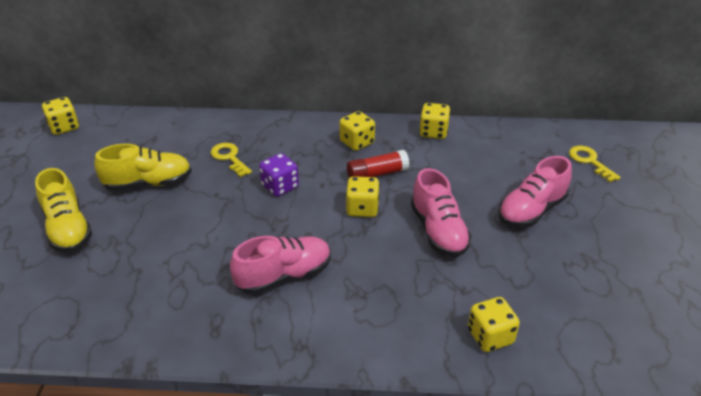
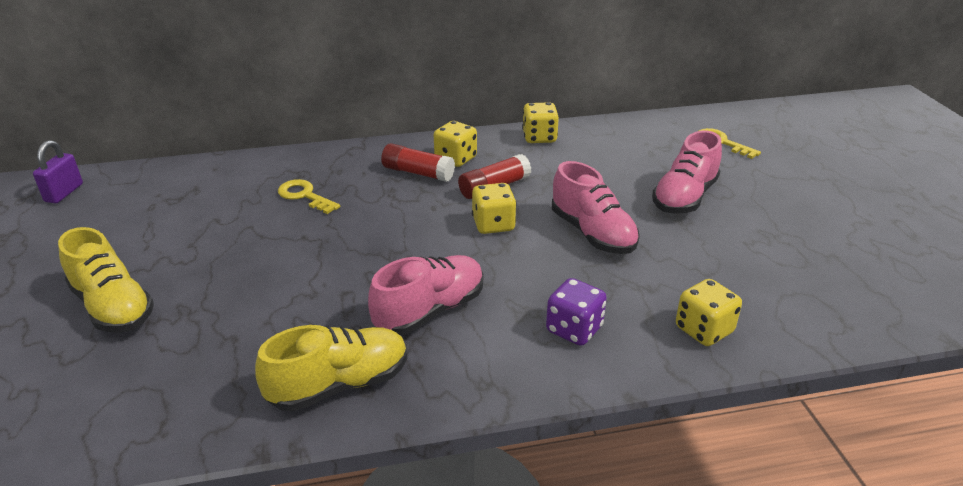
camera: 15 degrees left, 5 degrees down
yellow dice [42,97,79,135] -> purple padlock [33,140,83,204]
yellow shoe [94,144,192,191] -> yellow shoe moved to [255,325,407,411]
purple dice [259,153,299,197] -> purple dice moved to [546,278,607,346]
none -> red glue stick [381,143,455,182]

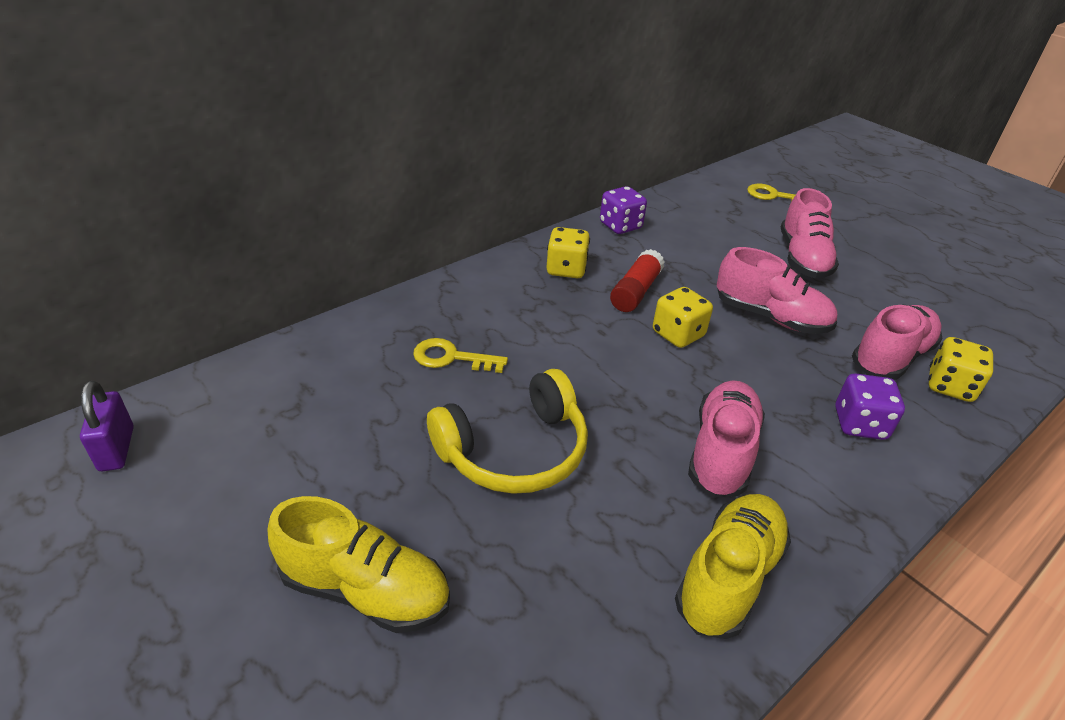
camera: 30 degrees left, 5 degrees up
red glue stick [381,143,455,182] -> none
yellow dice [522,102,559,143] -> purple dice [600,186,647,234]
none -> yellow headphones [427,369,588,494]
none -> pink shoe [852,305,942,380]

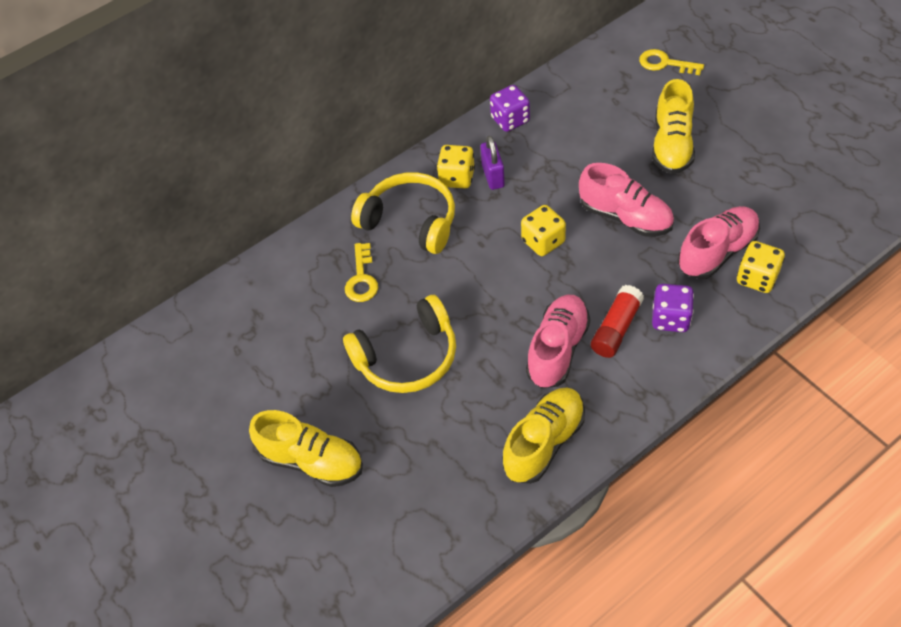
camera: 10 degrees right, 15 degrees up
purple padlock [80,381,134,471] -> purple padlock moved to [480,136,505,190]
yellow key [413,338,508,373] -> yellow key turned 105 degrees counterclockwise [345,243,378,302]
red glue stick [610,249,664,312] -> red glue stick moved to [591,285,644,358]
pink shoe [781,188,839,278] -> yellow shoe [652,79,695,174]
none -> yellow headphones [351,172,455,254]

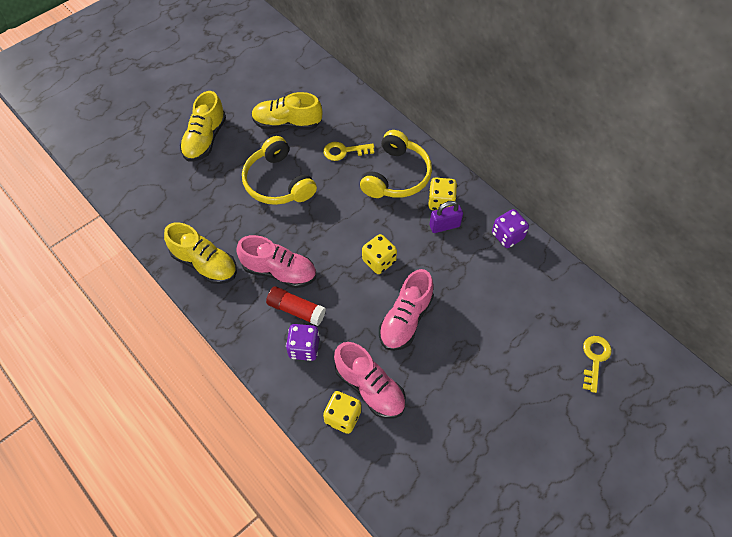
camera: 80 degrees right, 5 degrees up
yellow shoe [652,79,695,174] -> yellow shoe moved to [251,92,322,130]

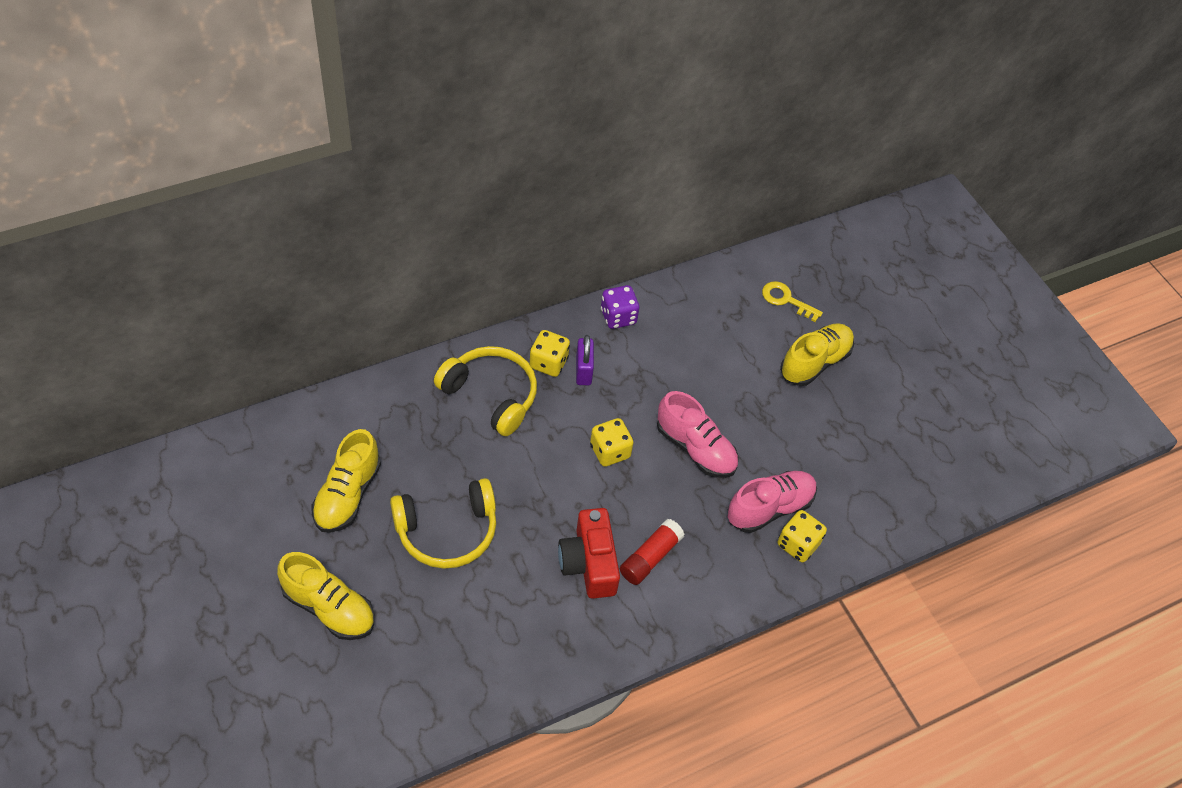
camera: 80 degrees left, 5 degrees down
yellow shoe [164,222,237,284] -> yellow shoe moved to [780,323,854,386]
pink shoe [236,235,316,288] -> red camera [558,508,620,599]
purple dice [286,324,319,361] -> none
yellow key [323,142,374,161] -> none

